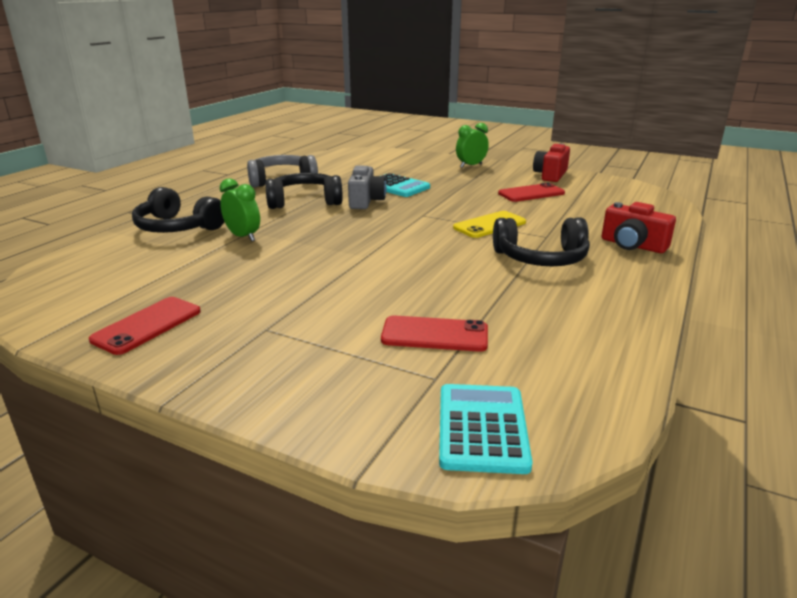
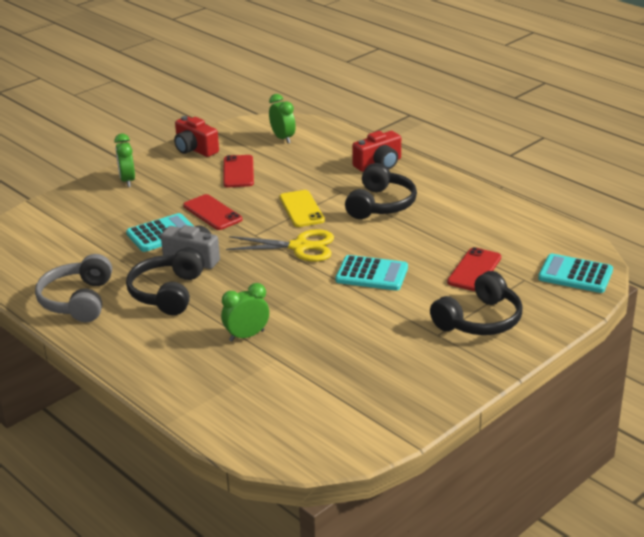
camera: 70 degrees left, 5 degrees up
red phone [89,297,201,355] -> red phone moved to [183,194,242,230]
black headphones [132,187,224,233] -> black headphones moved to [430,271,523,335]
none -> yellow scissors [226,229,334,262]
none -> green clock [269,94,296,143]
none -> turquoise calculator [335,255,408,291]

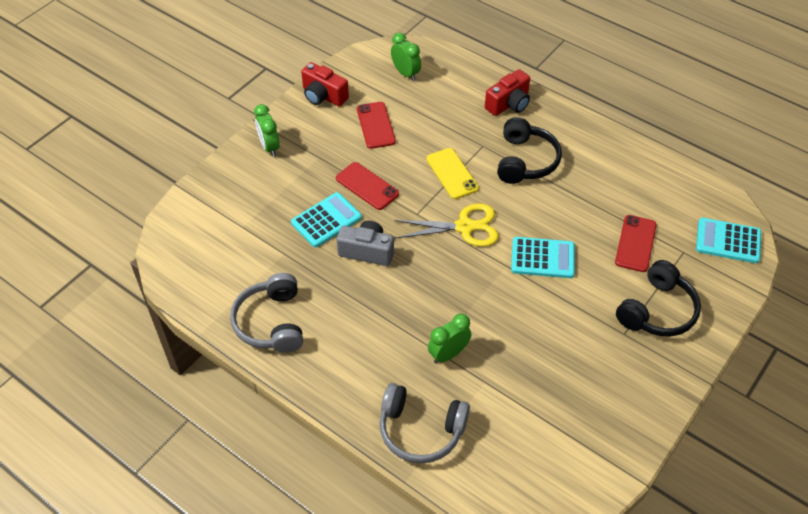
camera: 10 degrees left, 20 degrees up
black headphones [126,248,205,315] -> none
none -> grey headphones [380,383,470,463]

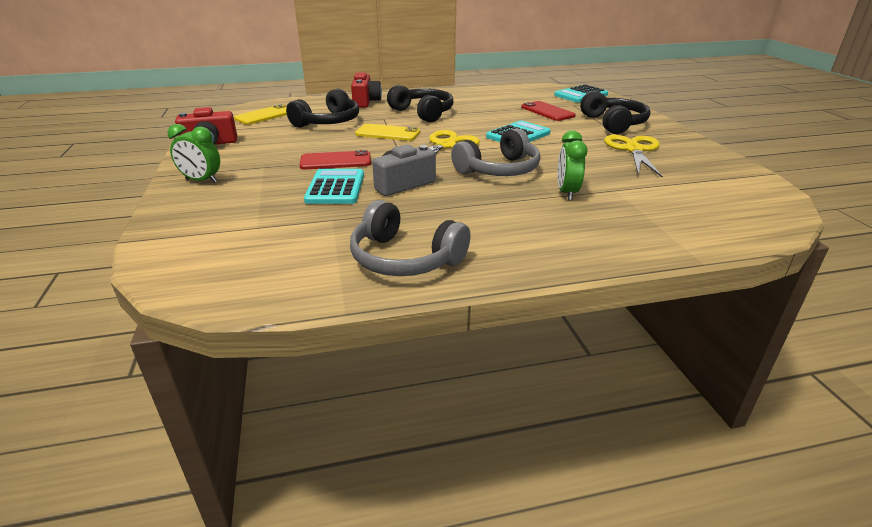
camera: 50 degrees left, 20 degrees down
red phone [357,102,396,149] -> none
grey headphones [380,383,470,463] -> grey headphones moved to [451,128,540,176]
green clock [391,33,421,81] -> yellow phone [234,104,287,125]
none -> black headphones [286,89,359,128]
none -> yellow scissors [604,135,663,178]

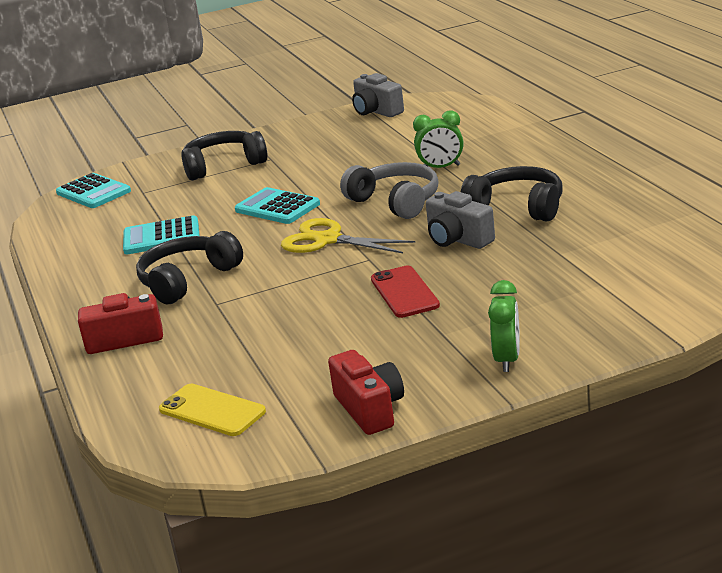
camera: 95 degrees left, 5 degrees down
black headphones [286,89,359,128] -> black headphones moved to [461,166,563,221]
turquoise calculator [304,169,364,204] -> turquoise calculator moved to [123,215,200,254]
grey headphones [350,200,470,276] -> none
yellow phone [355,124,420,141] -> none
red phone [521,101,576,121] -> none
yellow scissors [604,135,663,178] -> none
none -> grey camera [352,73,404,117]

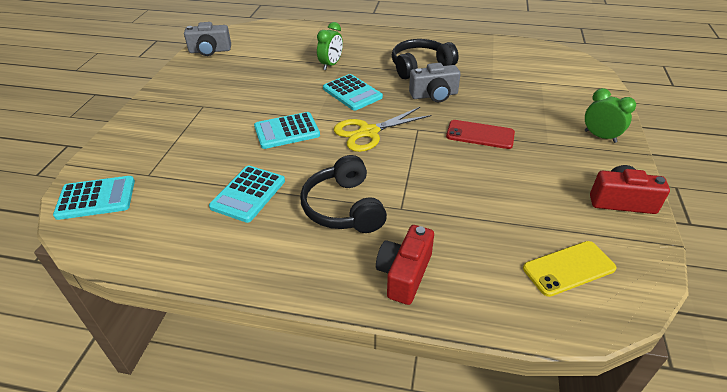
camera: 60 degrees left, 15 degrees up
black headphones [181,131,268,180] -> none
grey headphones [340,162,439,219] -> turquoise calculator [323,74,383,111]

